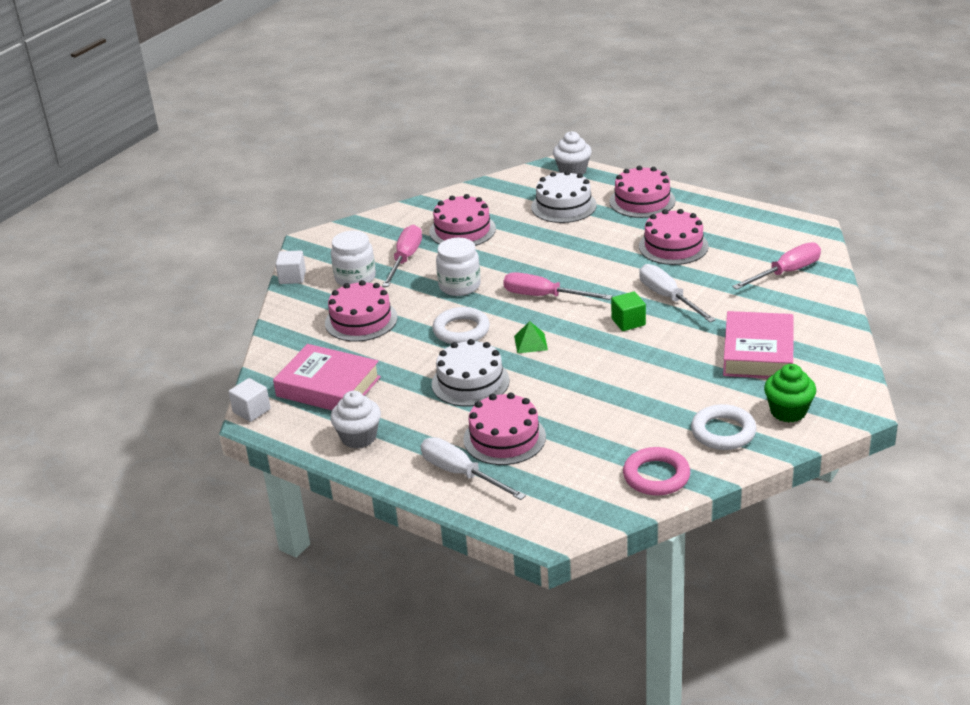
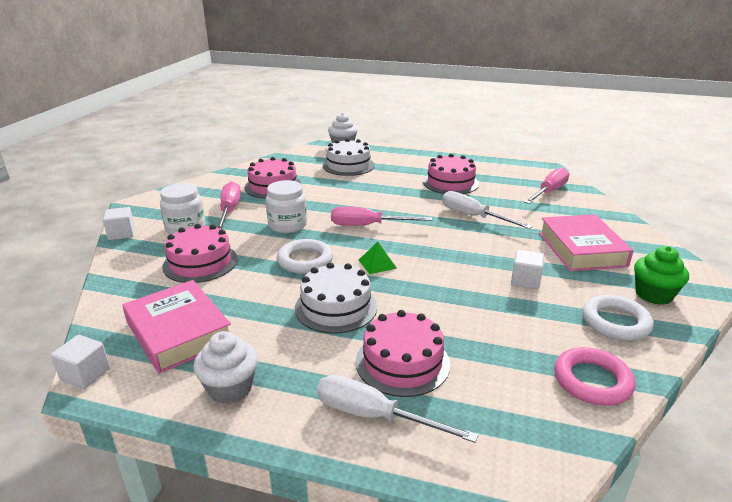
camera: 20 degrees left, 5 degrees down
pink book [273,344,381,410] -> pink book turned 45 degrees clockwise [122,280,231,374]
pink cake [610,166,676,218] -> none
green cube [611,292,646,331] -> none
none -> white cube [511,250,544,289]

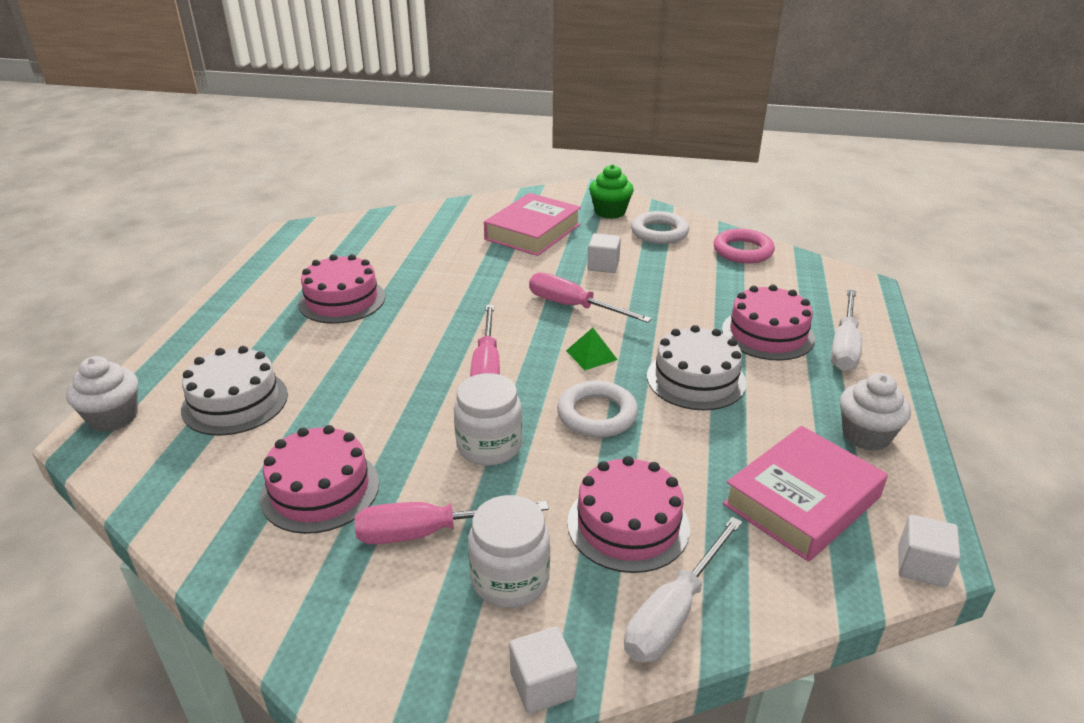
camera: 95 degrees left, 5 degrees up
white screwdriver [442,191,533,229] -> white screwdriver moved to [624,517,742,663]
pink screwdriver [524,168,569,204] -> pink screwdriver moved to [529,272,652,323]
pink book [539,214,634,271] -> pink book turned 45 degrees counterclockwise [484,193,581,256]

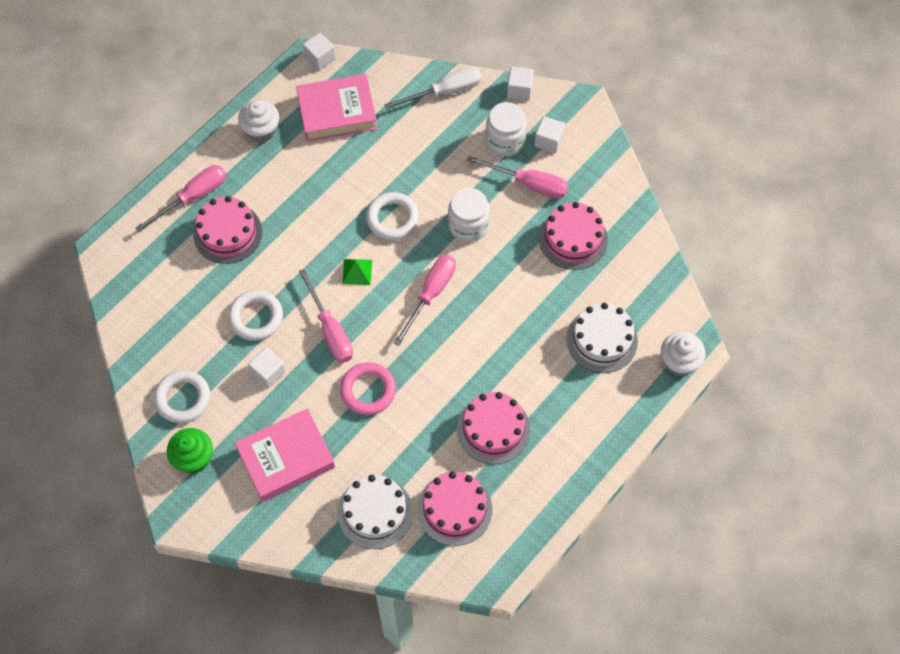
camera: 150 degrees left, 30 degrees up
pink cake [567,456,690,573] -> pink cake moved to [417,472,492,546]
white cake [647,325,746,410] -> white cake moved to [338,475,413,549]
pink ring [713,228,775,263] -> pink ring moved to [340,362,396,415]
white screwdriver [831,289,862,371] -> pink screwdriver [135,165,226,232]
none -> white ring [228,290,283,341]
none -> white cube [534,116,565,153]

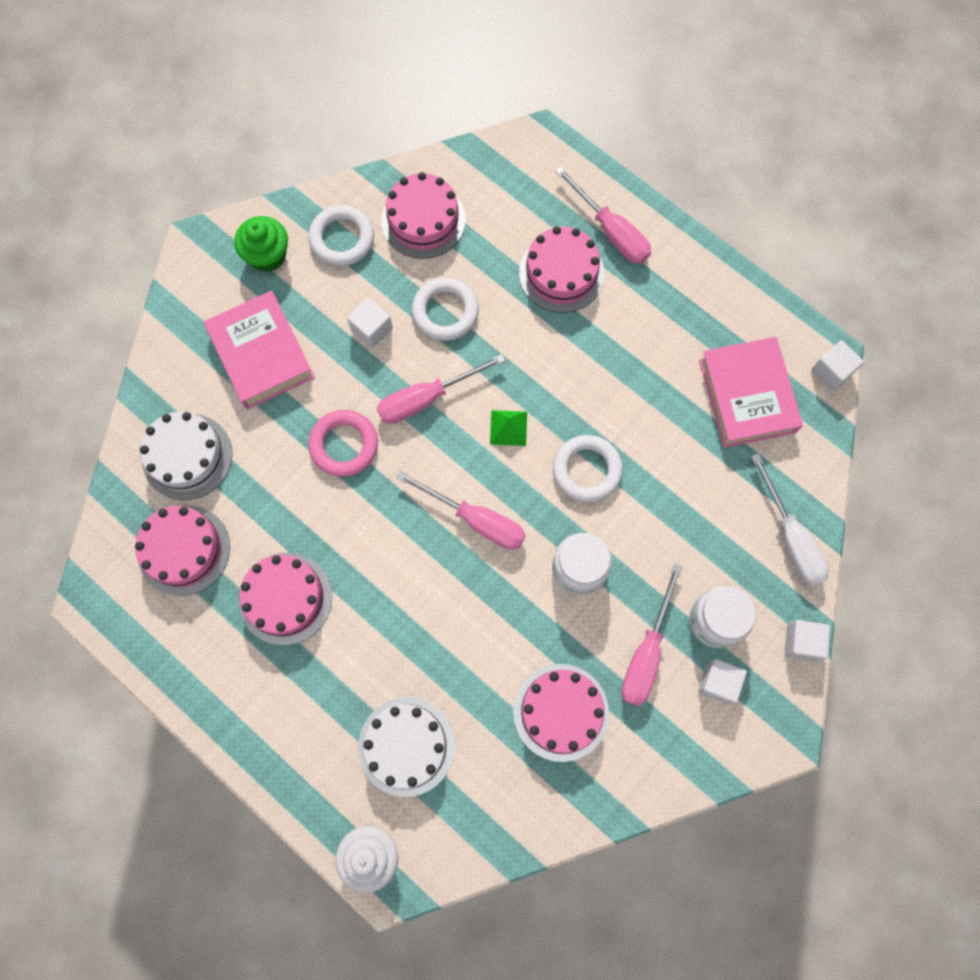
camera: 90 degrees right, 10 degrees up
white cupcake [238,100,279,143] -> none
none -> pink cake [381,172,466,259]

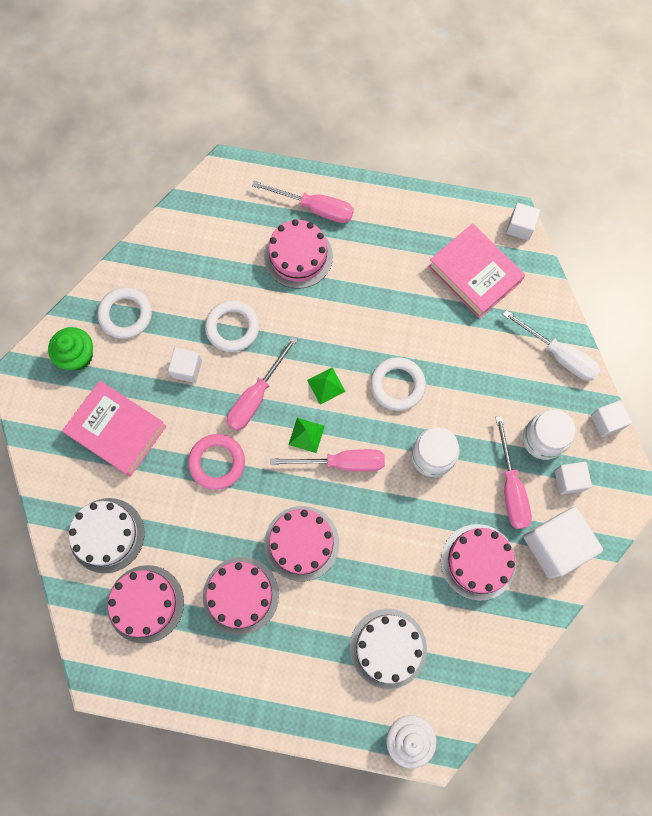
camera: 30 degrees left, 0 degrees up
pink cake [381,172,466,259] -> pink cake moved to [264,506,339,581]
none -> green pyramid [288,418,325,453]
none -> white cube [523,507,603,578]

